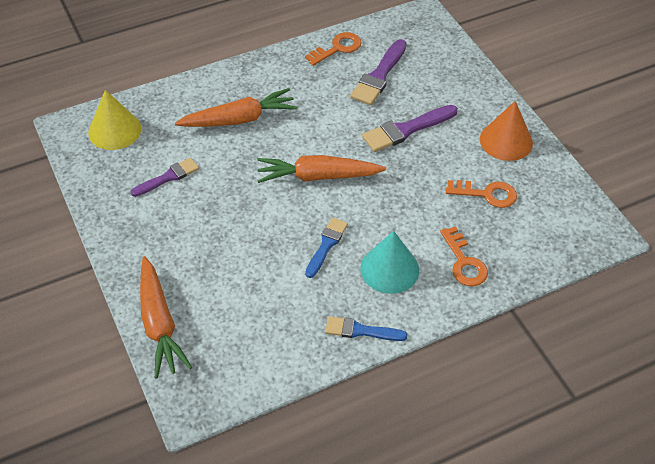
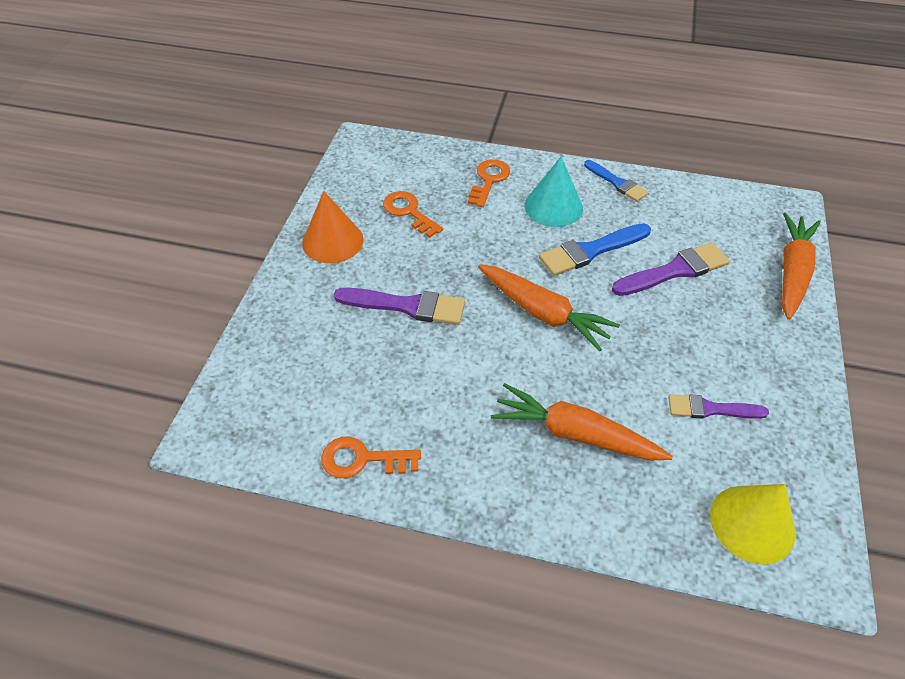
camera: 140 degrees left, 0 degrees up
blue brush [305,217,348,278] -> blue brush [539,223,651,276], size x1.51
purple brush [350,39,407,105] -> purple brush moved to [612,243,729,296]

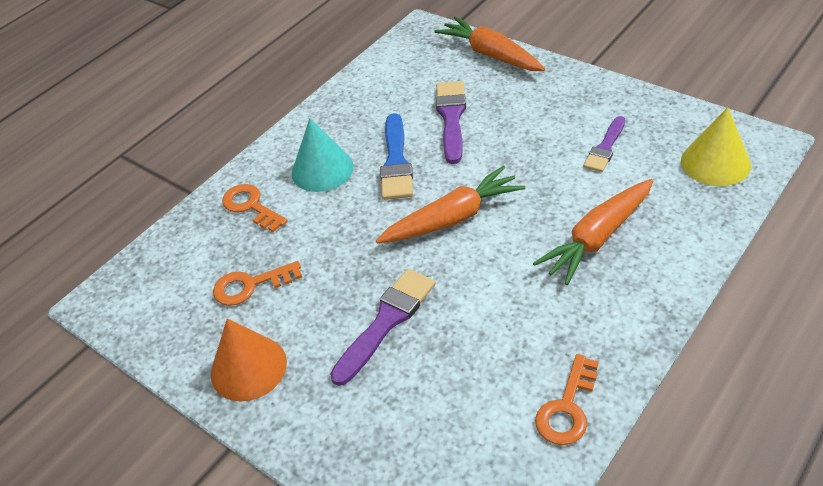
camera: 60 degrees left, 5 degrees down
blue brush [584,160,648,202] -> none

